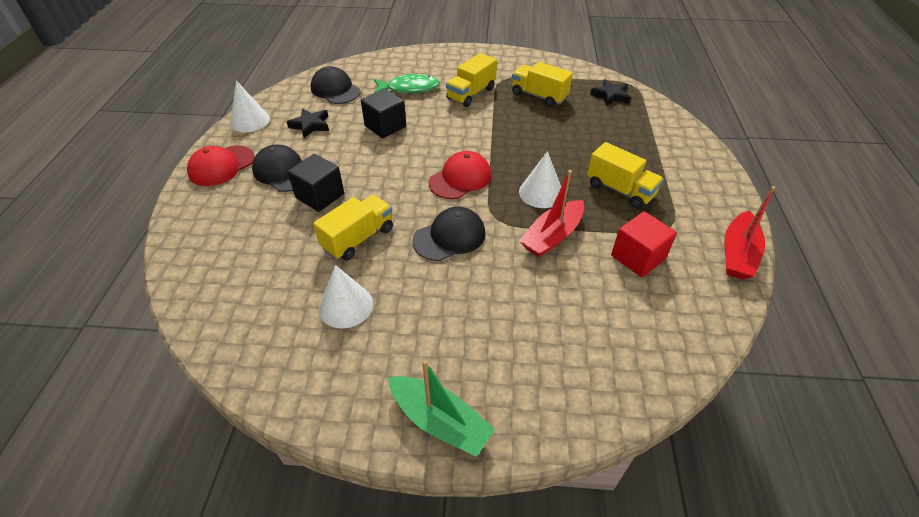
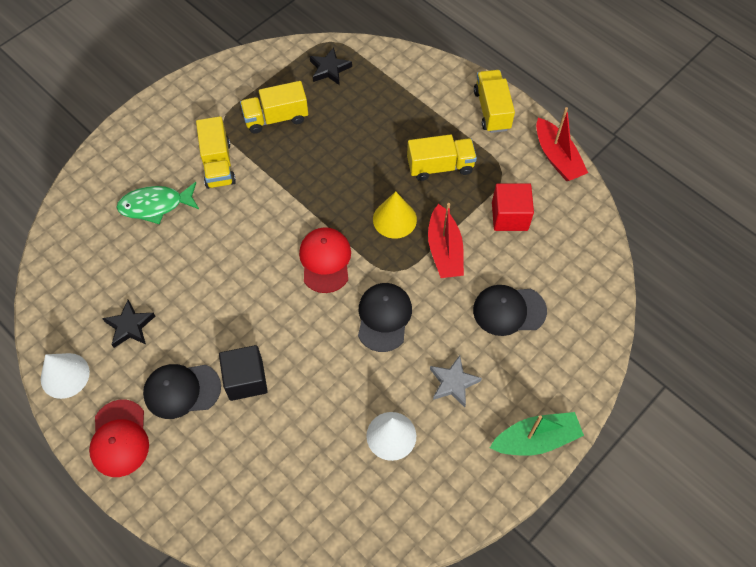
camera: 50 degrees left, 15 degrees up
black cap [311,66,361,104] -> black cap moved to [473,285,547,336]
yellow truck [313,195,393,261] -> yellow truck moved to [474,70,515,133]
black cube [361,89,406,138] -> none
green fish [374,73,440,93] -> green fish turned 135 degrees counterclockwise [116,182,199,224]
white cone [519,151,561,208] -> yellow cone [373,192,417,239]
none -> grey star [430,355,482,407]

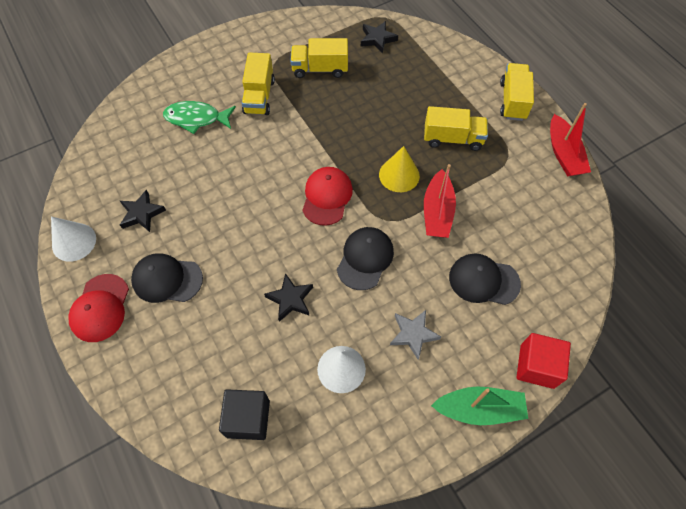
camera: 15 degrees right, 0 degrees up
black cube [219,345,268,401] -> black cube moved to [219,389,270,440]
red cube [492,183,534,231] -> red cube moved to [517,333,571,389]
none -> black star [264,273,313,322]

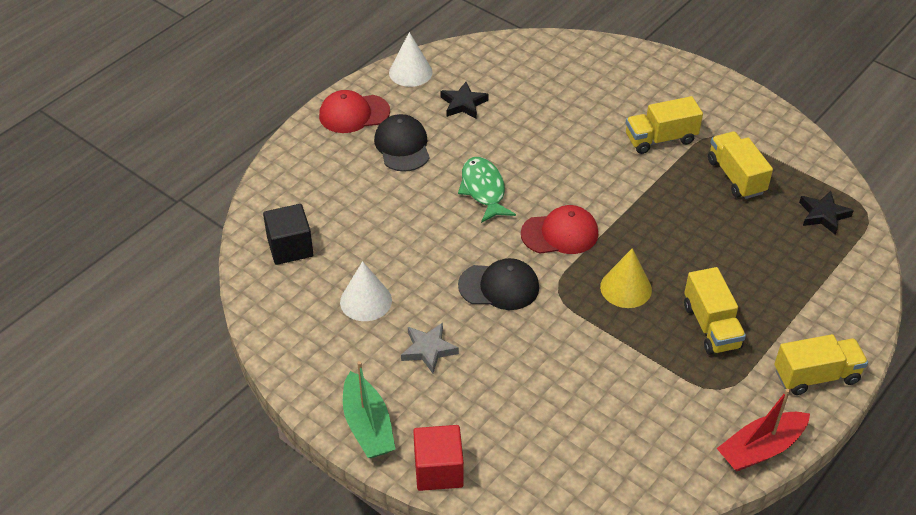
camera: 70 degrees right, 15 degrees down
green fish [163,101,236,134] -> green fish moved to [458,157,516,223]
black star [264,273,313,322] -> none
red boat [424,164,456,238] -> none
black cap [449,253,521,305] -> none

